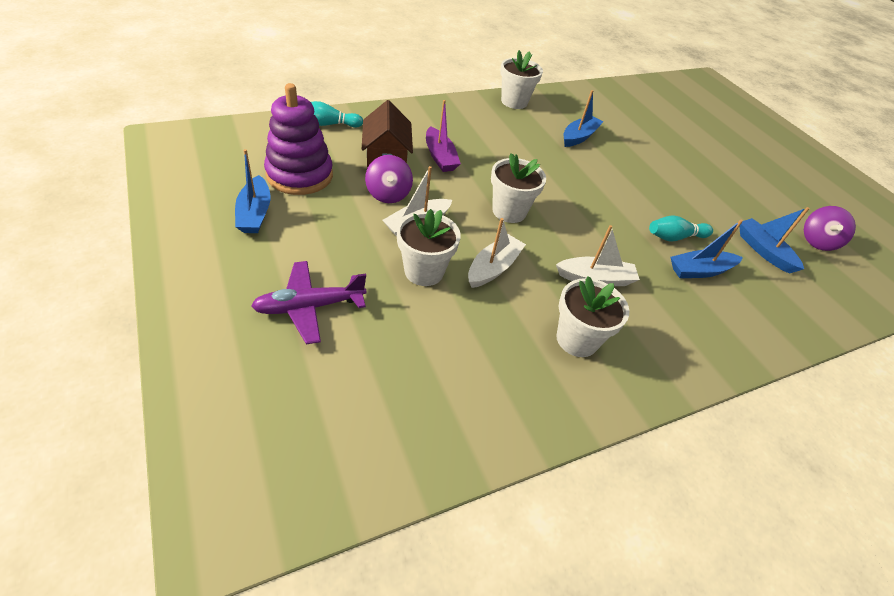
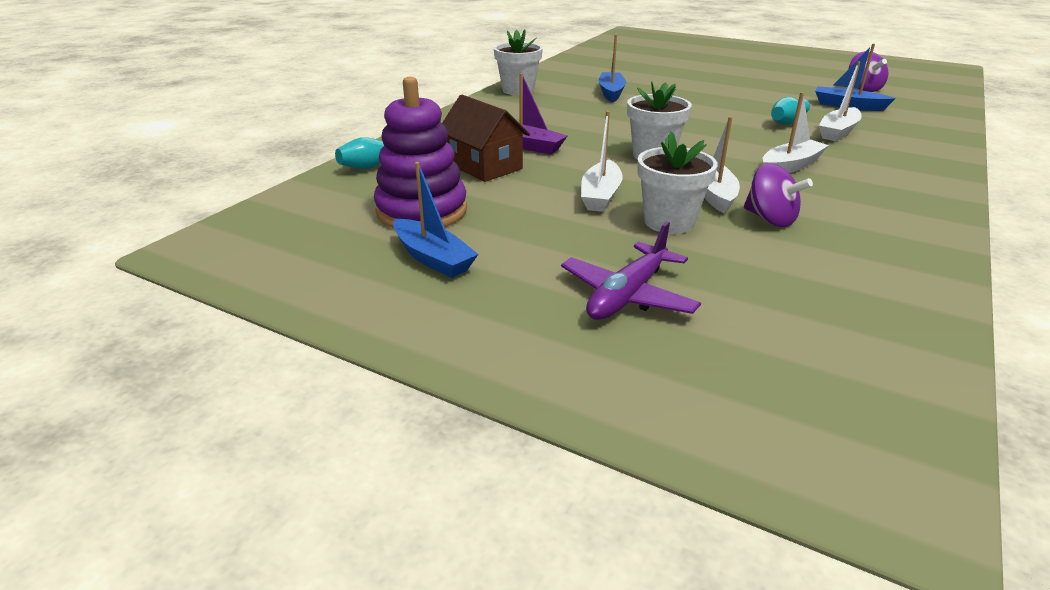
camera: 30 degrees left, 15 degrees down
purple spinning top [365,155,413,203] -> purple spinning top moved to [744,163,813,227]
white flower pot [556,276,629,357] -> none
blue boat [670,220,743,278] -> white boat [819,61,862,141]

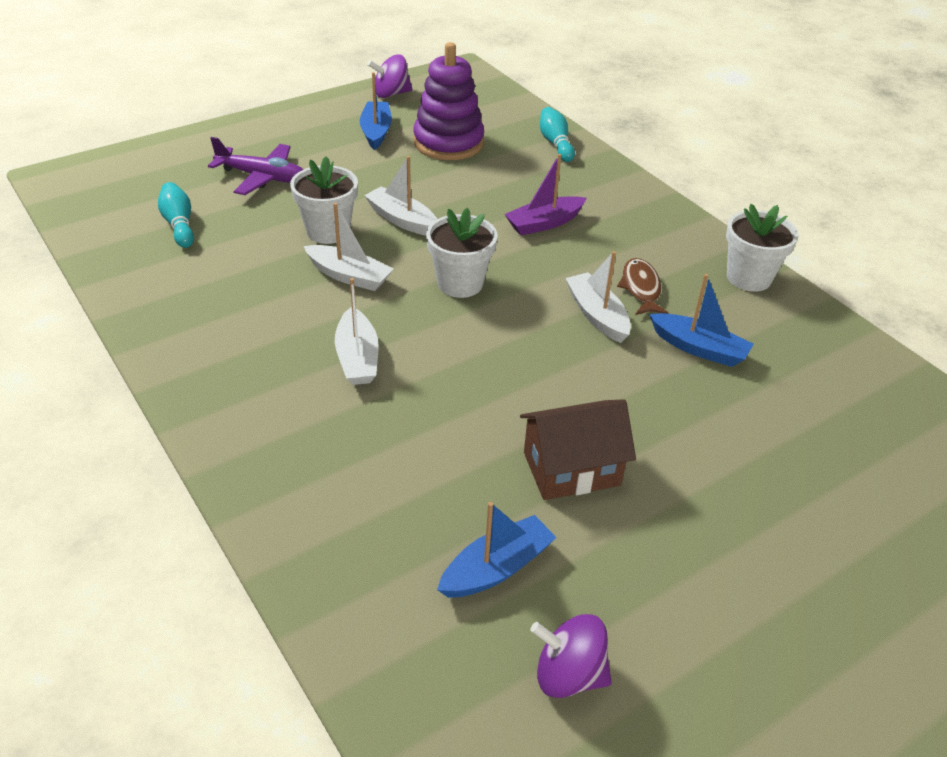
camera: 115 degrees right, 10 degrees up
blue boat [393,162,479,278] -> blue boat turned 105 degrees clockwise [360,72,392,150]
brown house [442,95,530,182] -> brown house moved to [520,399,636,500]
purple plane [561,222,701,320] -> purple plane turned 135 degrees clockwise [208,137,304,195]
purple spinning top [744,163,813,227] -> purple spinning top moved to [367,54,412,98]
turquoise bowling pin [771,97,810,125] -> turquoise bowling pin moved to [158,182,194,248]
white boat [819,61,862,141] -> white boat moved to [565,251,631,343]
none -> brown fish [617,258,669,315]

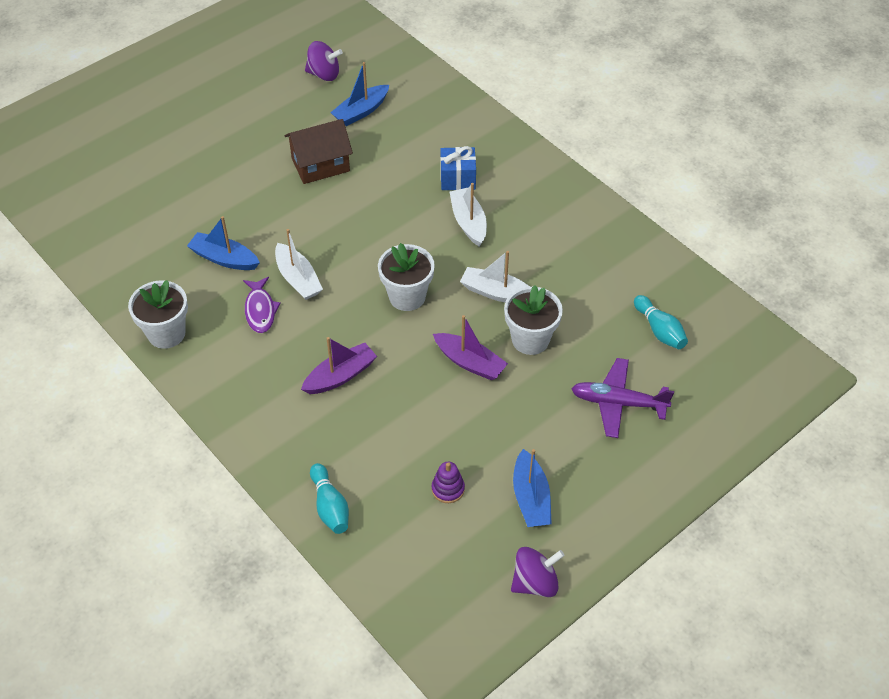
camera: 175 degrees right, 10 degrees up
white boat [364,156,437,236] -> purple boat [433,315,508,380]
purple stacking toy [413,42,484,160] -> purple stacking toy [432,462,465,503], size x0.43
brown fish [617,258,669,315] -> purple fish [243,277,281,333]
none -> blue gift [440,146,476,190]

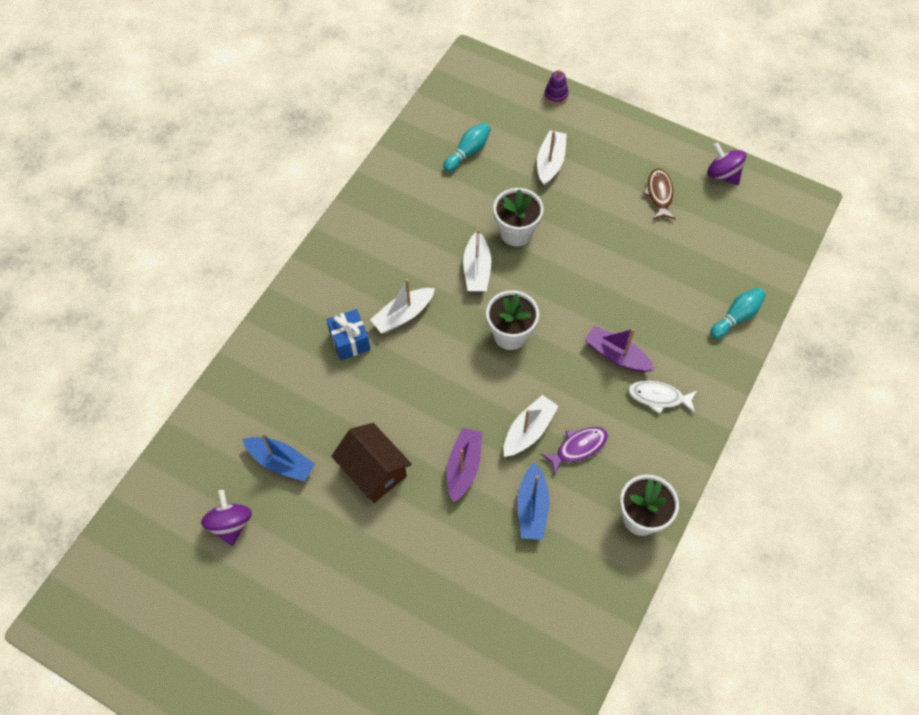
camera: 110 degrees left, 10 degrees up
purple stacking toy [432,462,465,503] -> purple stacking toy moved to [544,70,569,104]
purple boat [433,315,508,380] -> purple boat moved to [447,427,482,502]
blue boat [513,449,552,527] -> brown fish [643,169,675,219]
purple plane [571,358,674,438] -> white boat [537,130,567,186]
none -> white fish [628,381,697,414]

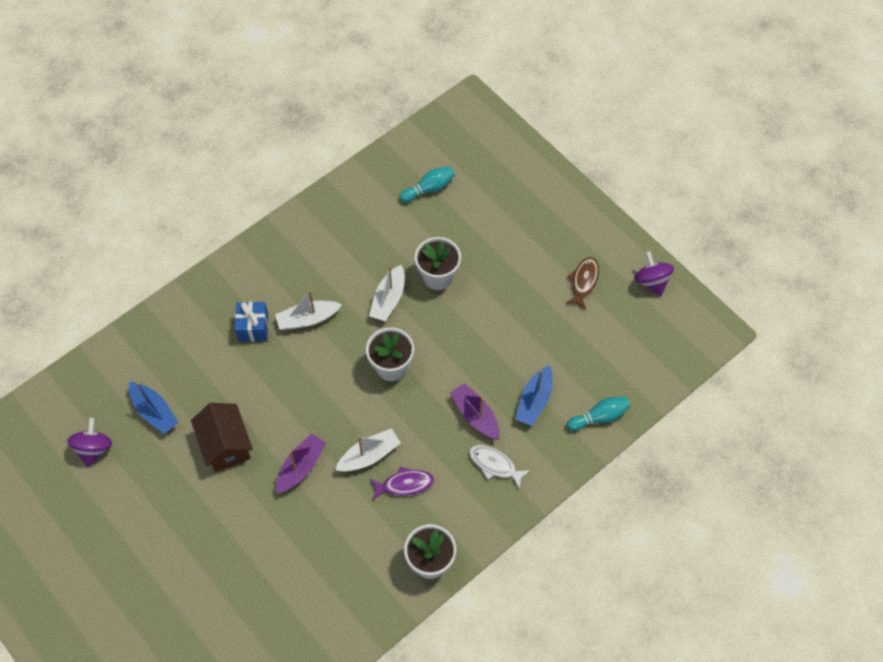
camera: 20 degrees right, 0 degrees up
blue boat [517,462,549,540] -> blue boat moved to [515,365,553,426]
white boat [537,130,567,186] -> none
purple stacking toy [544,70,569,104] -> none

